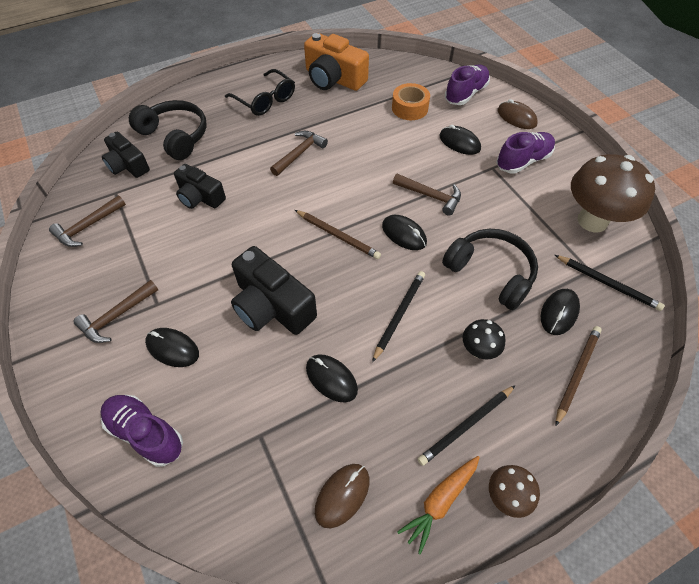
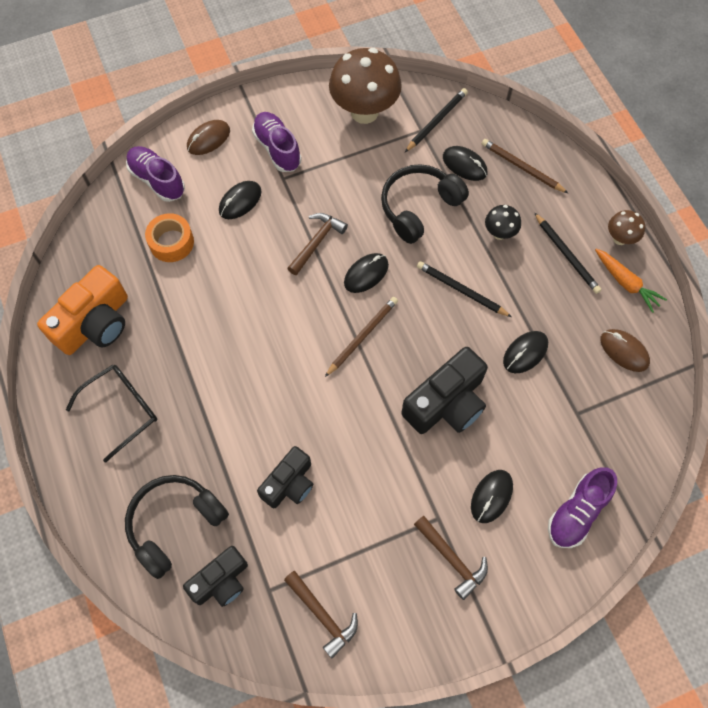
camera: 85 degrees left, 10 degrees up
brown hammer [270,131,328,176] -> none

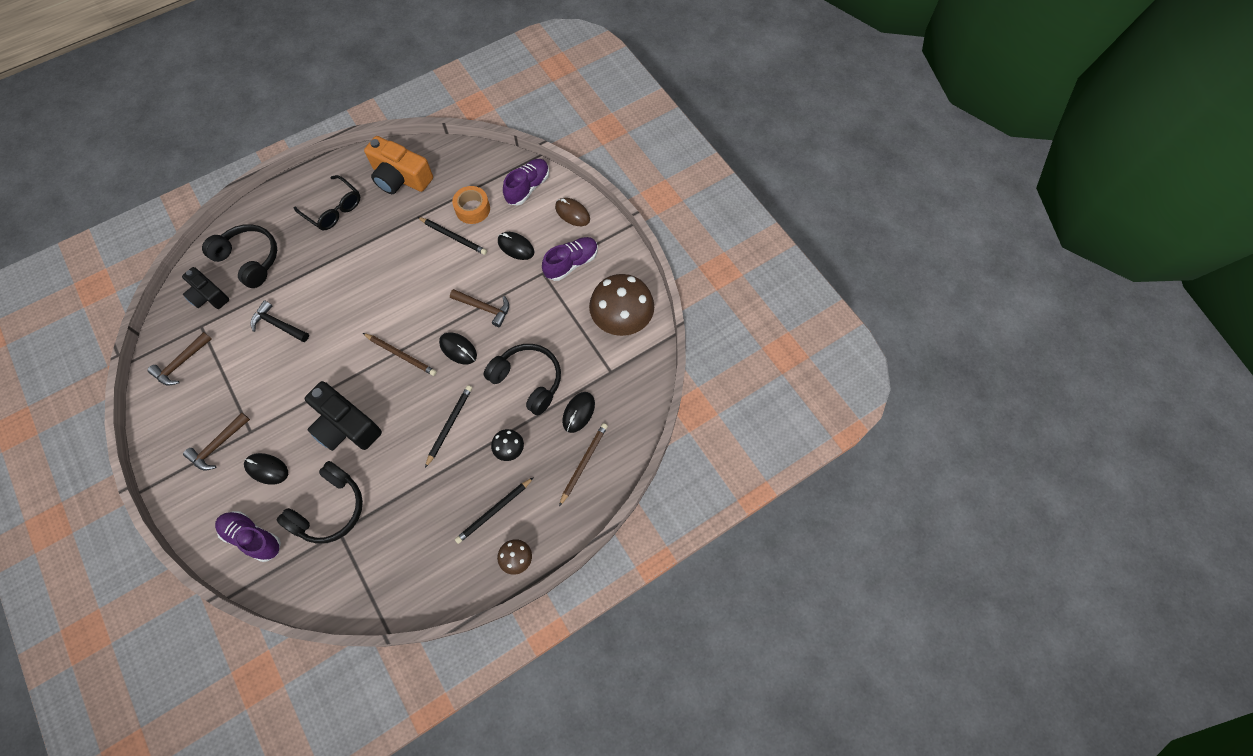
camera: 80 degrees right, 0 degrees up
black camera [257,446,313,508] -> black hammer [251,300,309,342]
black pencil [405,88,468,152] -> black pencil moved to [418,217,487,255]
black mouse [503,331,548,373] -> none
orange carrot [595,249,667,313] -> none
brown mouse [600,329,650,372] -> none
none -> black headphones [277,461,363,544]

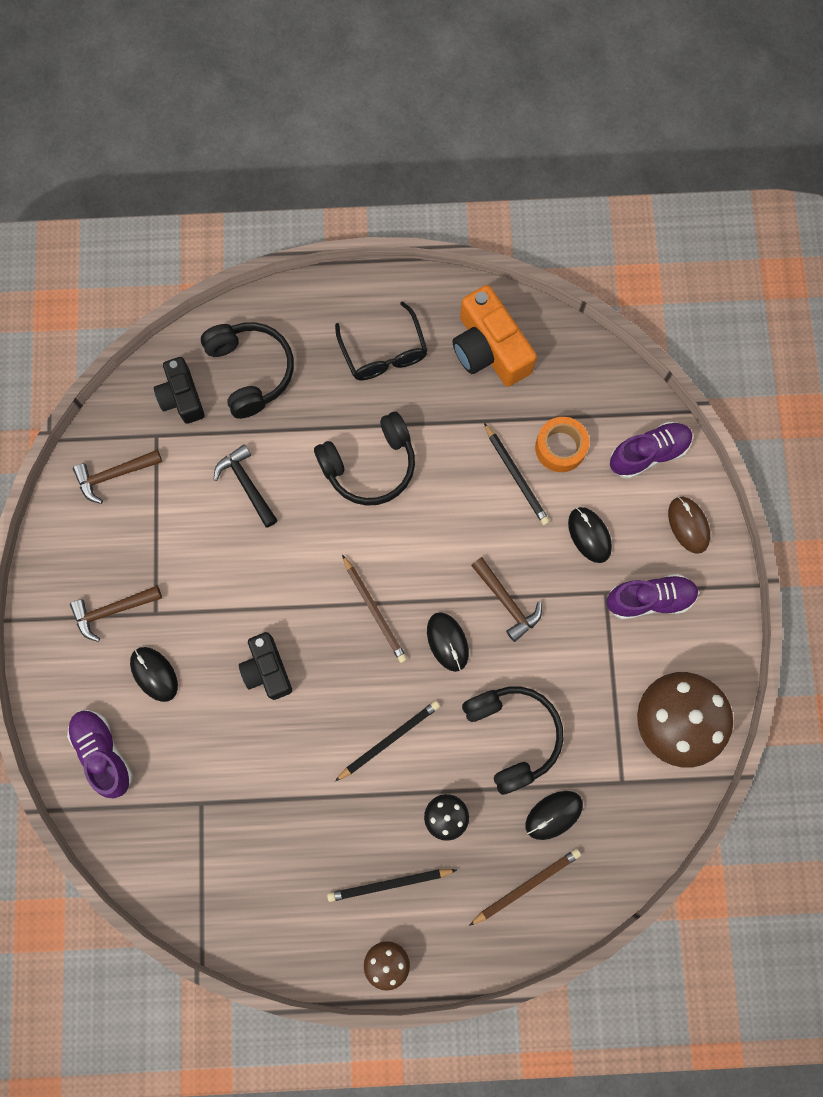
camera: 30 degrees right, 10 degrees up
black headphones [277,461,363,544] -> black headphones moved to [314,412,415,506]
black camera [305,381,382,451] -> black camera [239,632,292,700], size x0.65

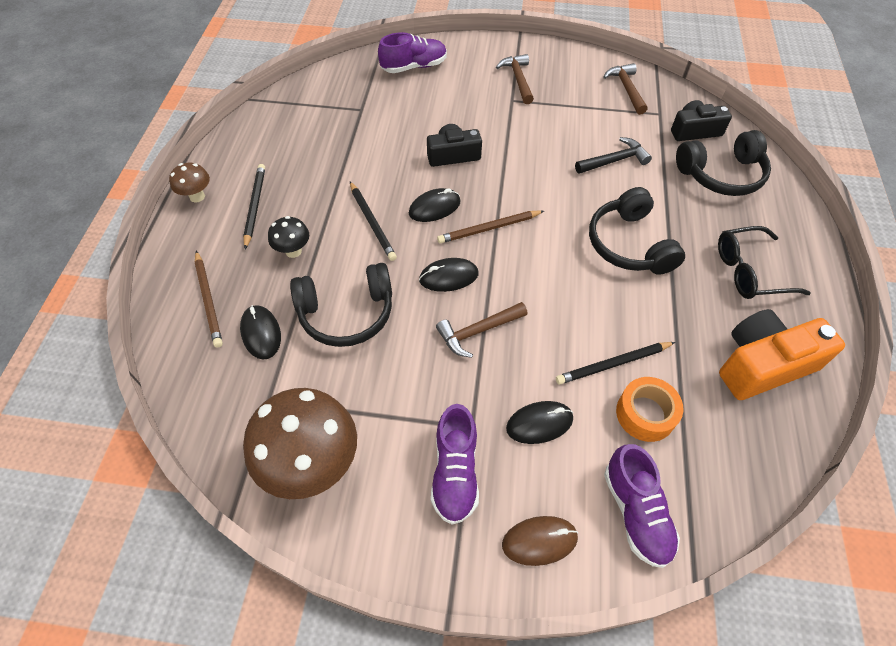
camera: 100 degrees right, 20 degrees down
black mouse [130,647,178,702] -> black mouse moved to [409,188,461,222]

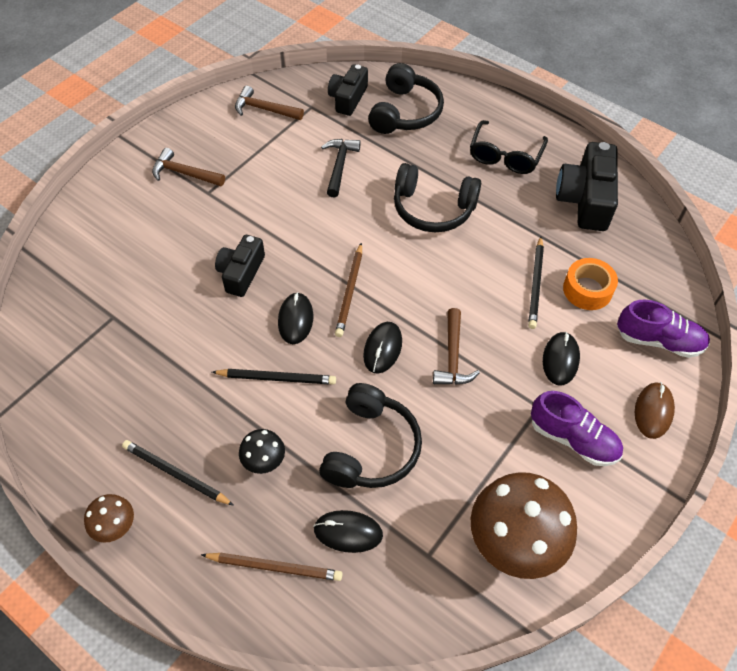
camera: 60 degrees left, 0 degrees up
purple shoe [378,32,447,73] -> none
orange camera [719,309,845,400] -> black camera [556,142,618,231]

